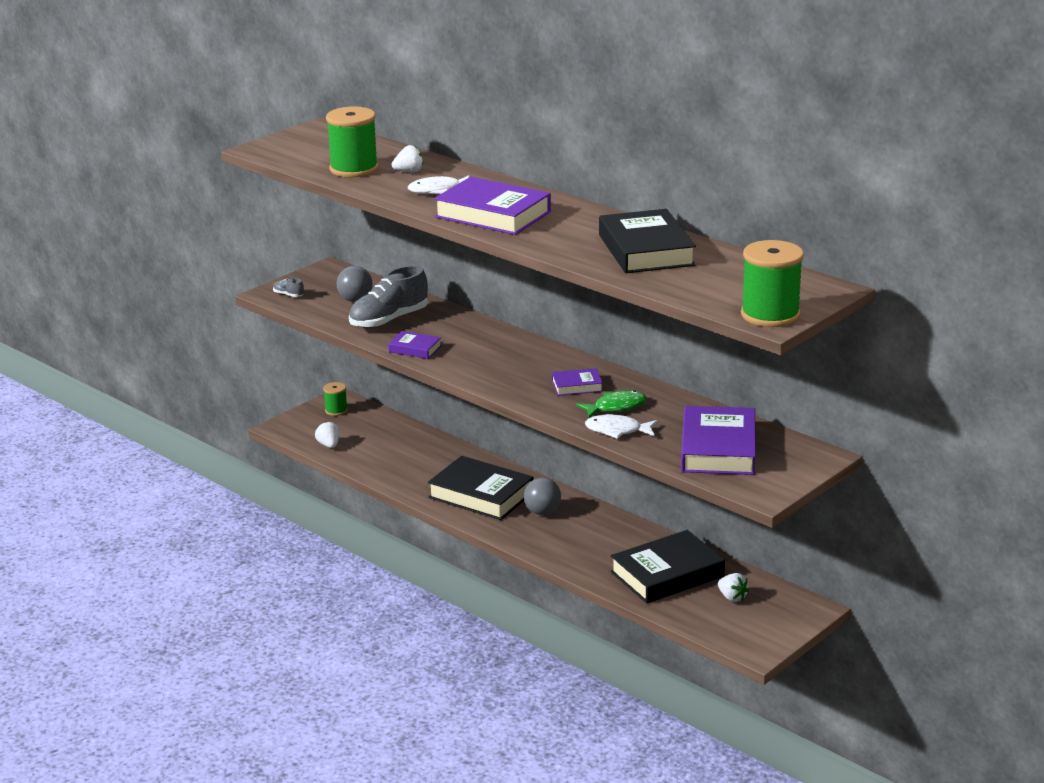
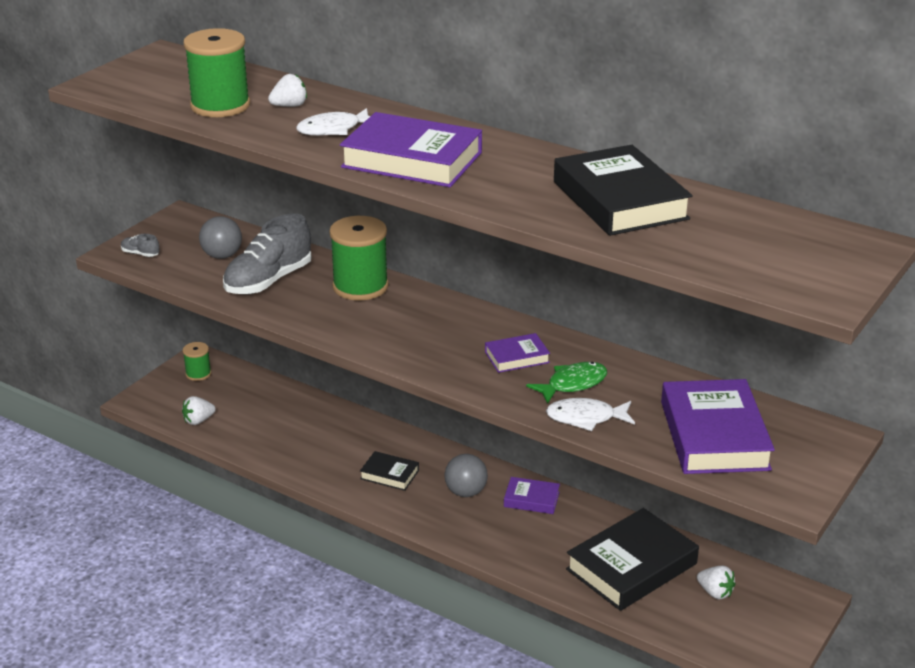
camera: 10 degrees left, 5 degrees up
white strawberry [315,421,340,448] -> white strawberry turned 90 degrees counterclockwise [182,396,216,425]
purple book [388,331,442,359] -> purple book moved to [504,477,560,514]
black book [428,456,534,520] -> black book [360,451,419,491], size x0.49
green spool [741,240,804,327] -> green spool moved to [329,216,389,301]

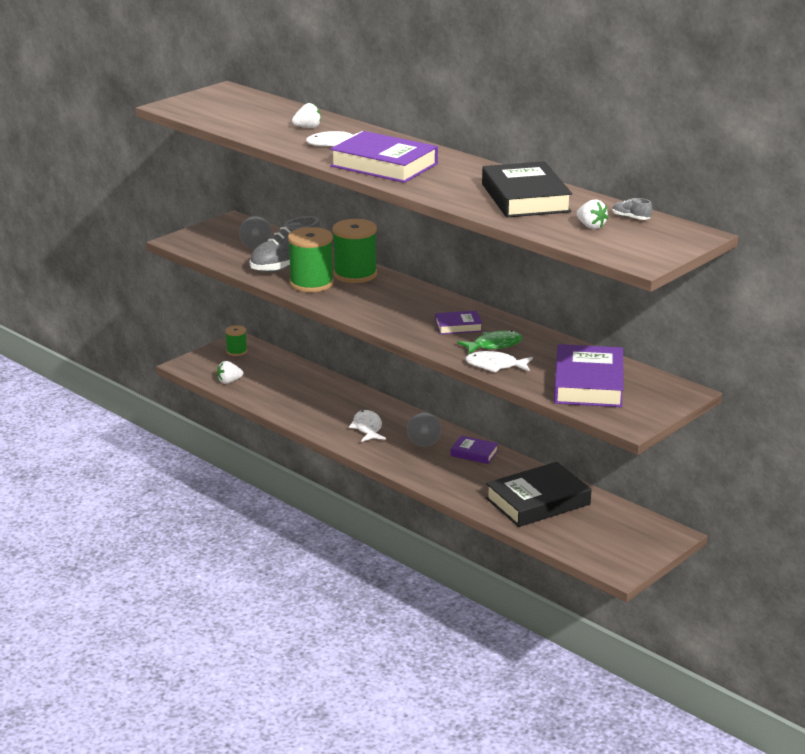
camera: 10 degrees right, 5 degrees down
grey shoe [121,234,160,257] -> grey shoe moved to [612,198,653,220]
green spool [183,28,250,117] -> green spool moved to [288,227,334,292]
black book [360,451,419,491] -> white fish [349,410,386,442]
white strawberry [697,566,735,600] -> white strawberry moved to [577,199,608,229]

